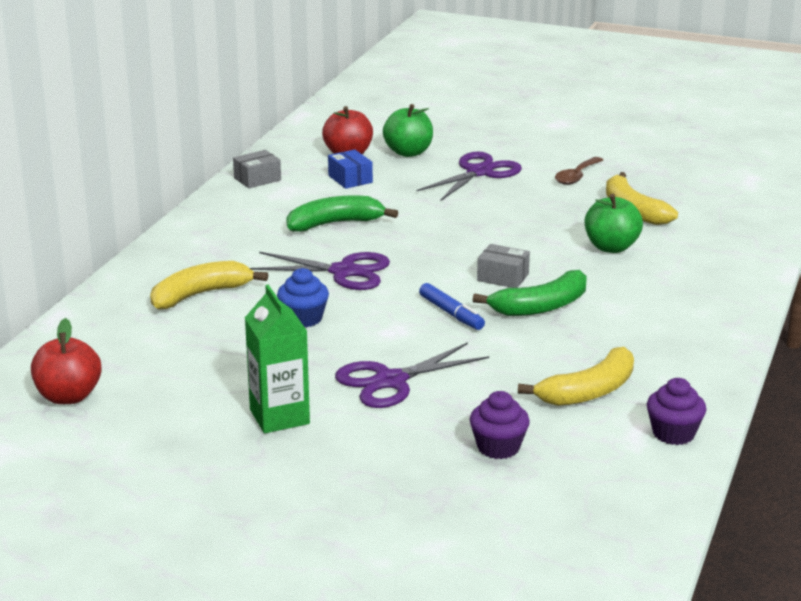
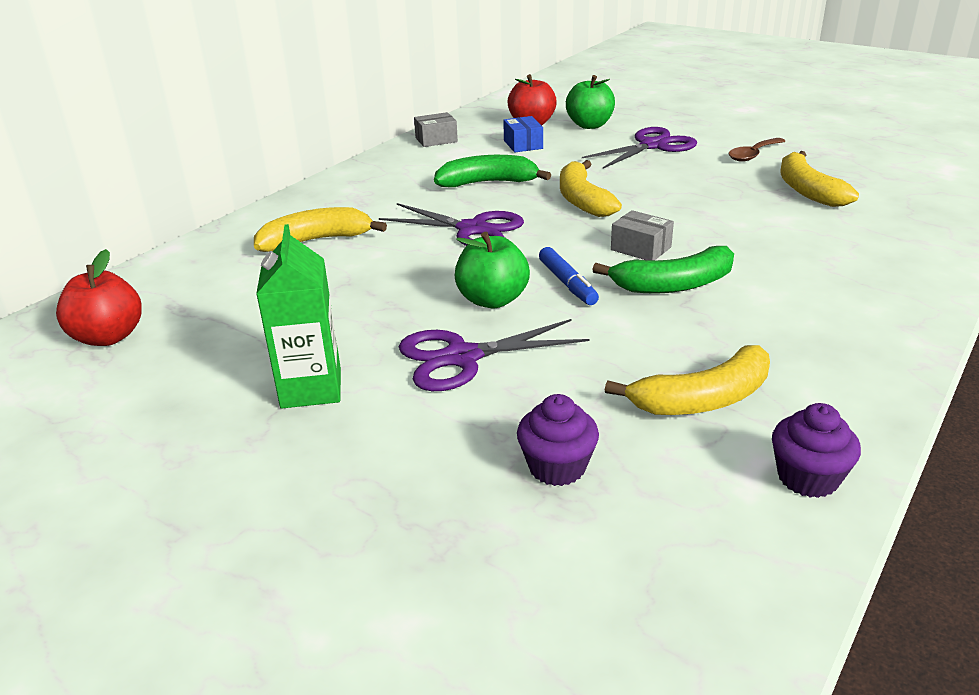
camera: 15 degrees right, 5 degrees up
blue cupcake [277,268,329,327] -> none
green apple [585,194,643,253] -> green apple moved to [455,232,530,308]
none -> yellow banana [560,160,622,217]

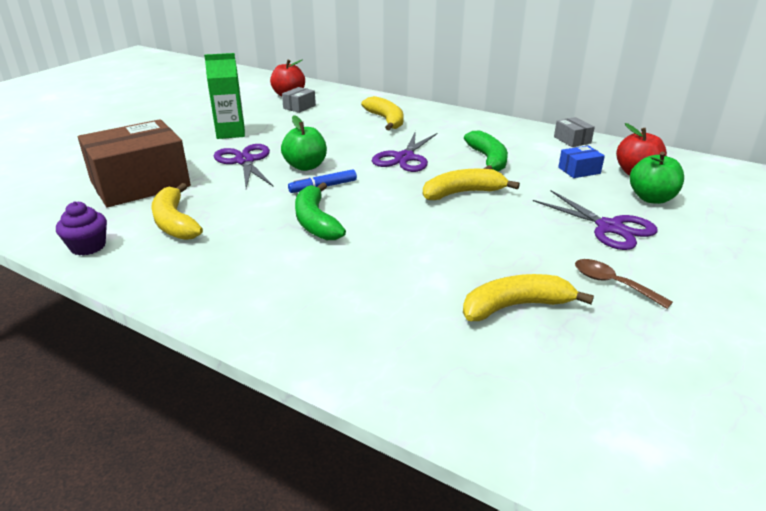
camera: 85 degrees right, 0 degrees up
purple cupcake [517,394,599,486] -> brown box [78,119,191,207]
grey box [611,210,674,260] -> grey box moved to [282,87,316,113]

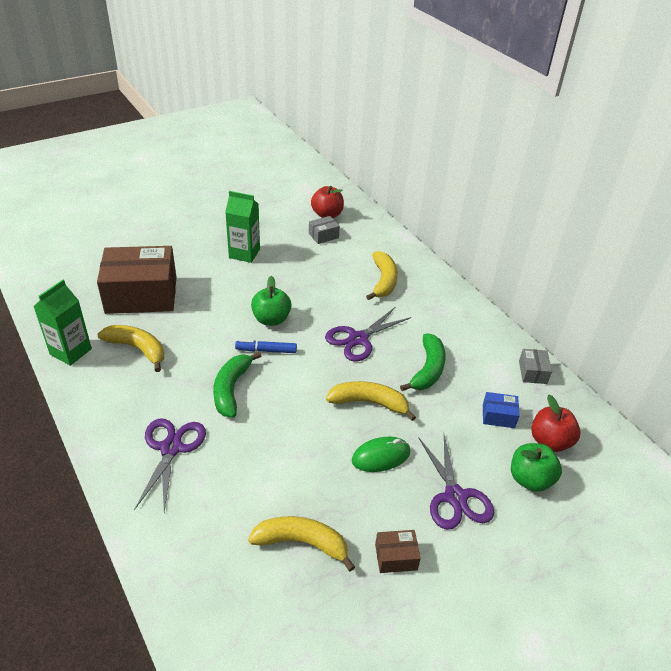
camera: 25 degrees right, 10 degrees up
purple cupcake [56,201,107,256] -> green carton [33,280,92,366]
yellow banana [151,183,203,240] -> yellow banana turned 120 degrees clockwise [97,325,164,372]
purple scissors [214,144,273,188] -> purple scissors moved to [134,418,206,512]
brown spoon [575,259,673,309] -> brown box [375,530,421,573]
none -> green mouse [352,437,410,472]

